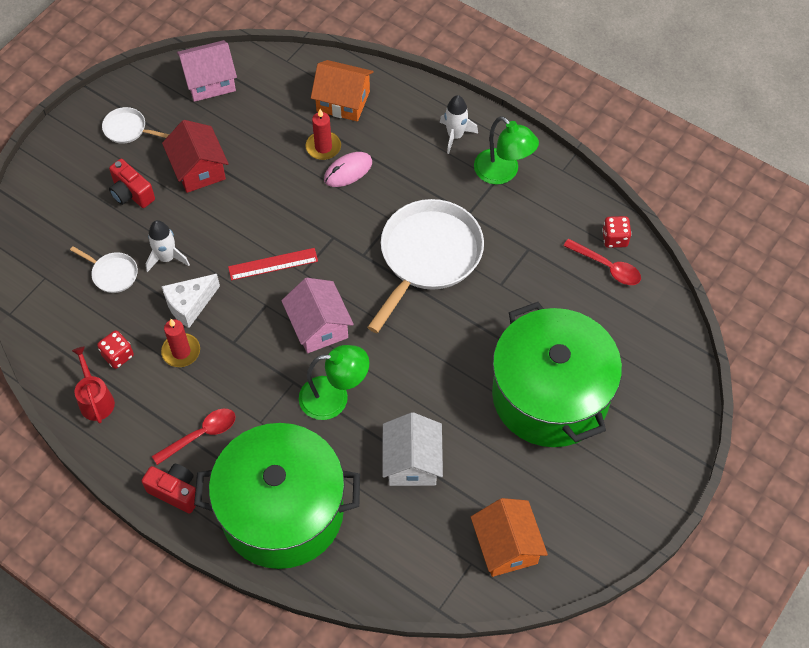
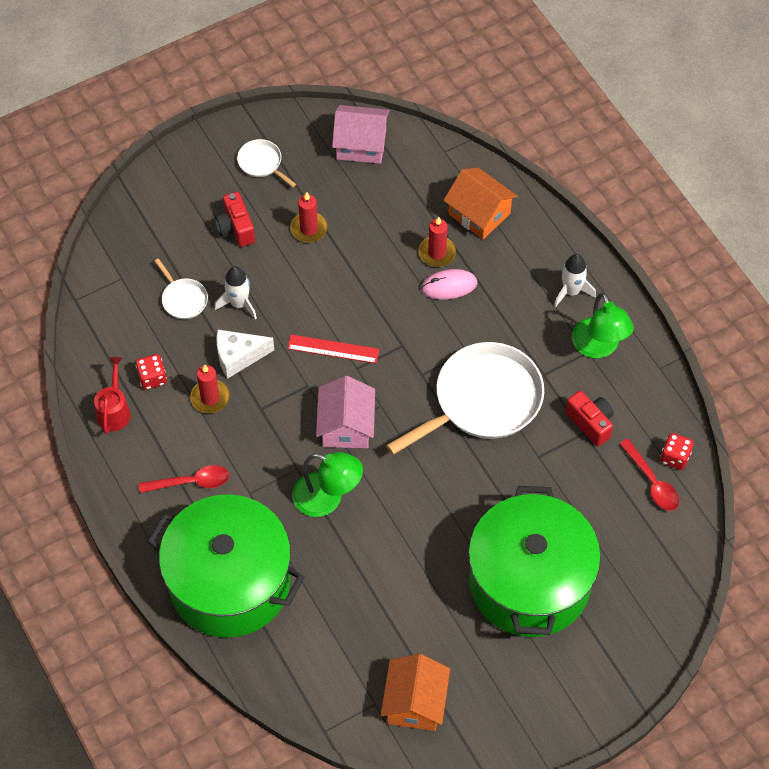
camera: 25 degrees right, 0 degrees up
red camera [142,464,196,514] -> red camera moved to [565,391,614,446]
red house [162,120,229,193] -> red candle [290,192,328,242]
white house [382,412,443,486] -> none

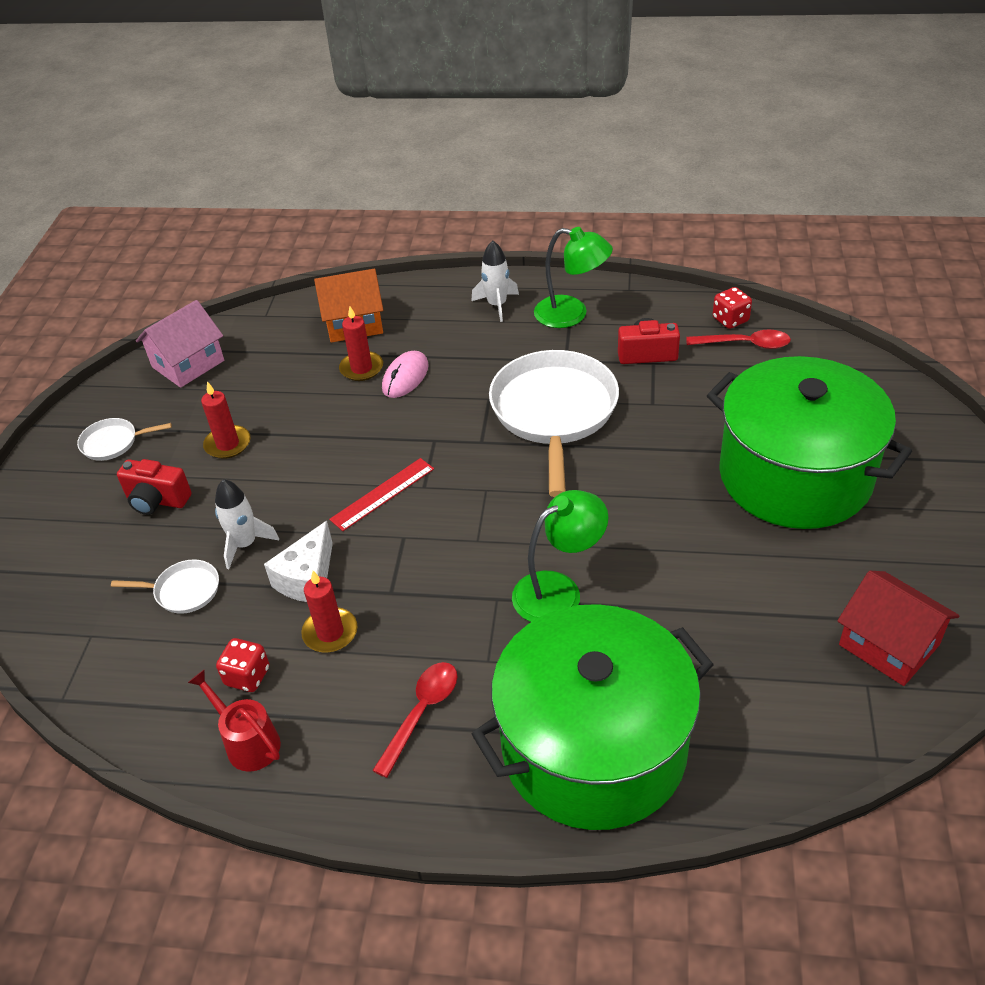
camera: 50 degrees left, 15 degrees down
pink house [316,376,375,448] -> none
orange house [381,654,450,731] -> red house [837,571,959,686]

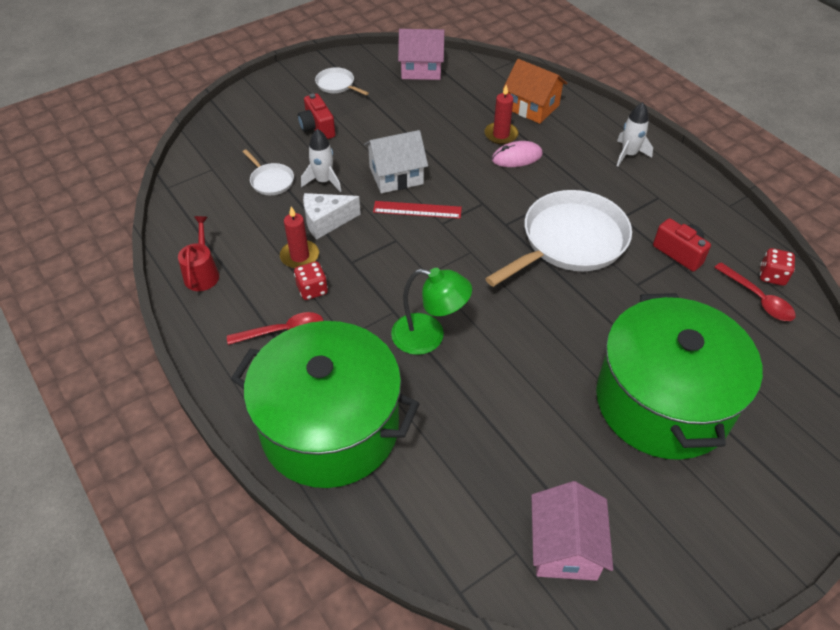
camera: 45 degrees right, 5 degrees up
red candle [201,381,250,459] -> none
red dice [216,638,269,692] -> red dice moved to [294,261,328,300]
green lamp [534,227,613,328] -> none
red house [837,571,959,686] -> pink house [531,481,613,581]
none -> white house [364,130,428,193]

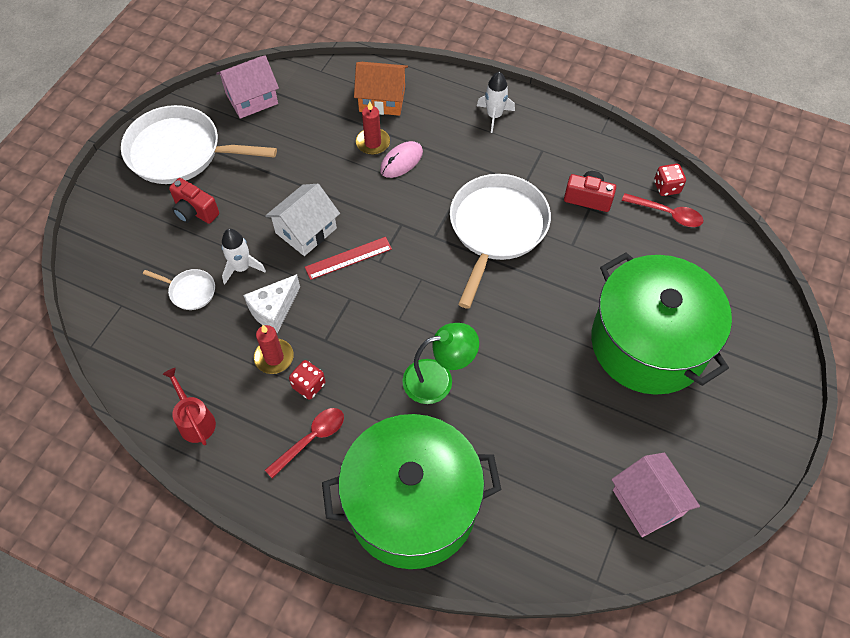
camera: 30 degrees left, 10 degrees up
white pan [315,67,369,95] -> white pan [121,105,277,184], size x2.26

